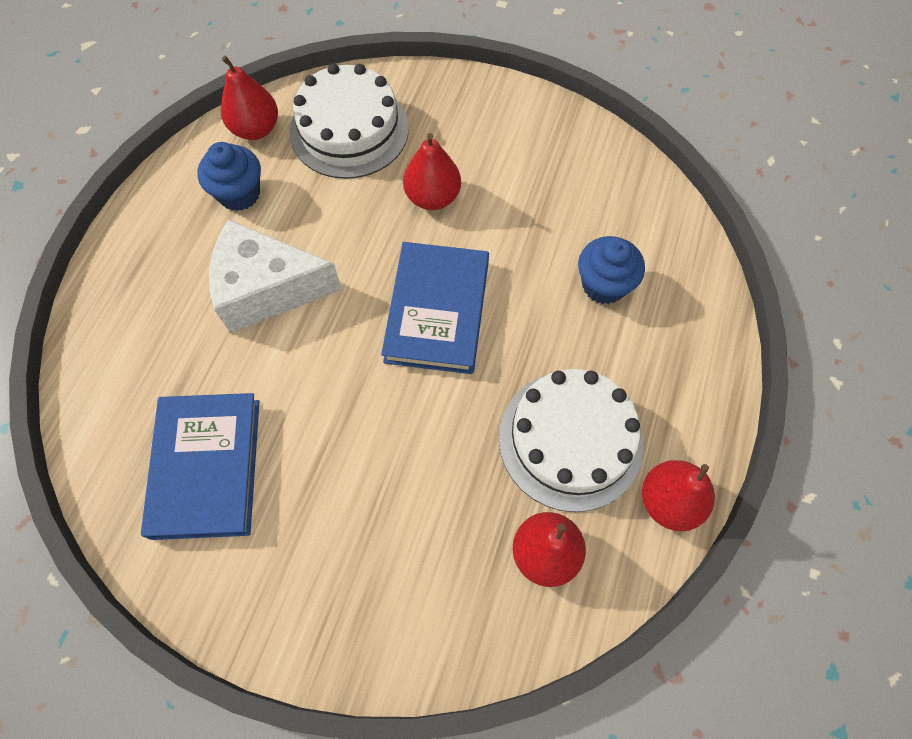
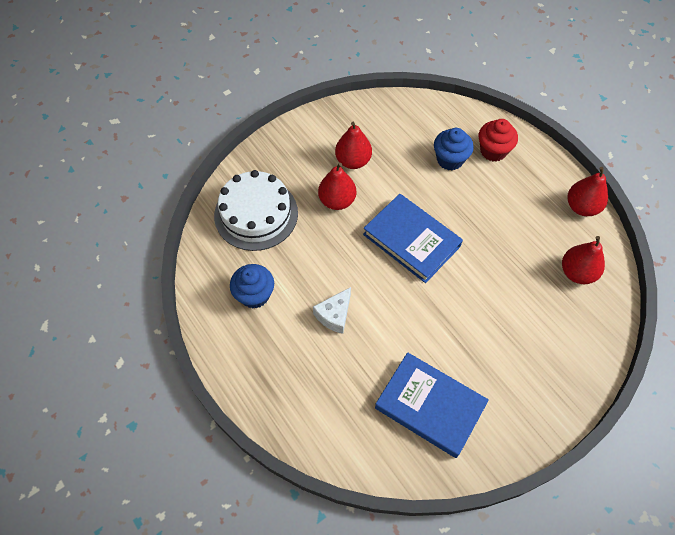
camera: 55 degrees left, 5 degrees down
white cheese [209,219,342,333] -> white cheese [313,287,351,334], size x0.54
red pear [221,56,278,140] -> red pear moved to [335,122,372,169]
white cake [499,369,644,512] -> none
none -> red cupcake [479,119,518,162]

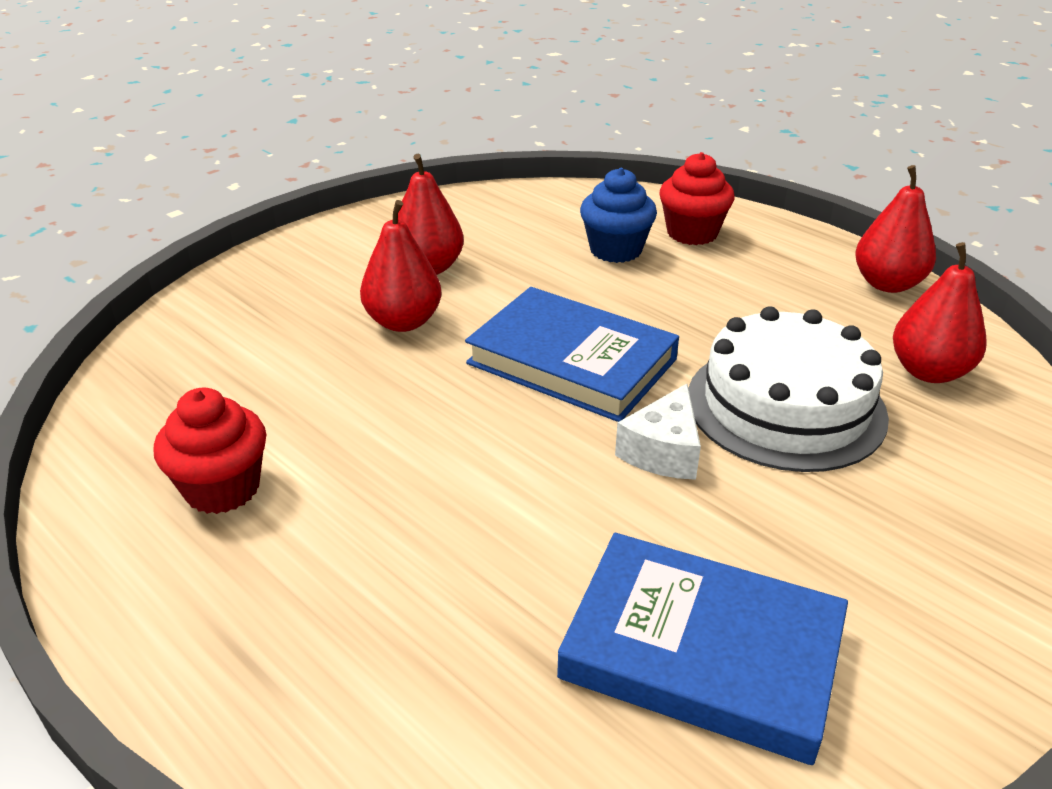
camera: 10 degrees left, 25 degrees down
white cake [214,170,298,251] -> white cake moved to [688,306,889,472]
blue cupcake [230,264,274,309] -> red cupcake [153,387,267,514]
white cheese [313,287,351,334] -> white cheese moved to [615,384,701,480]

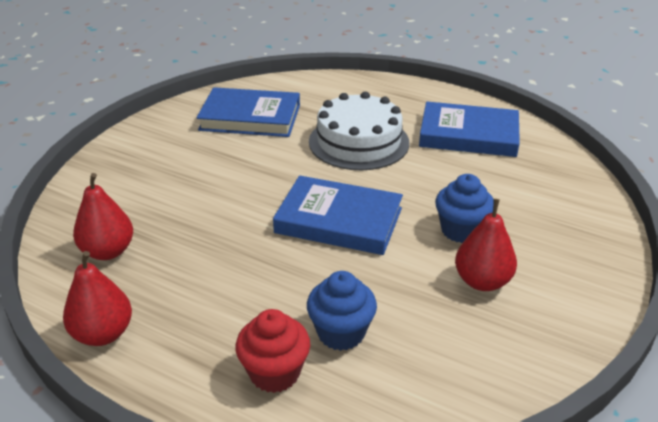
camera: 165 degrees right, 0 degrees up
red cupcake [153,387,267,514] -> blue book [419,101,520,157]
red pear [360,200,441,332] -> blue cupcake [435,174,493,243]
white cheese [615,384,701,480] -> none
white cake [688,306,889,472] -> white cake moved to [309,92,409,170]

